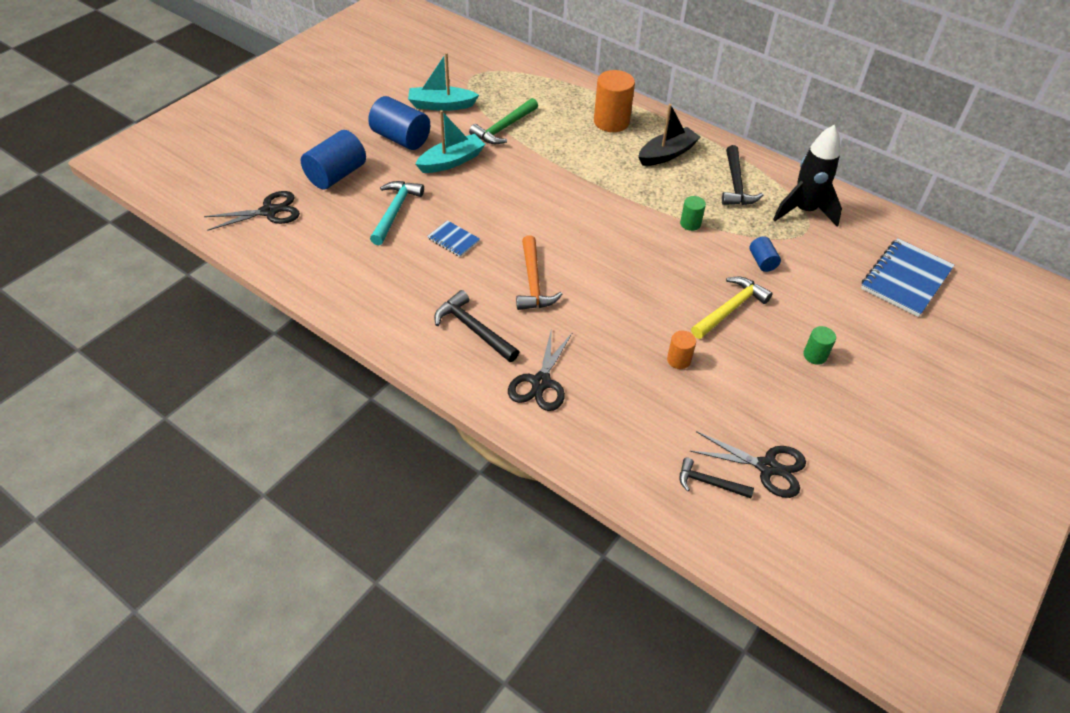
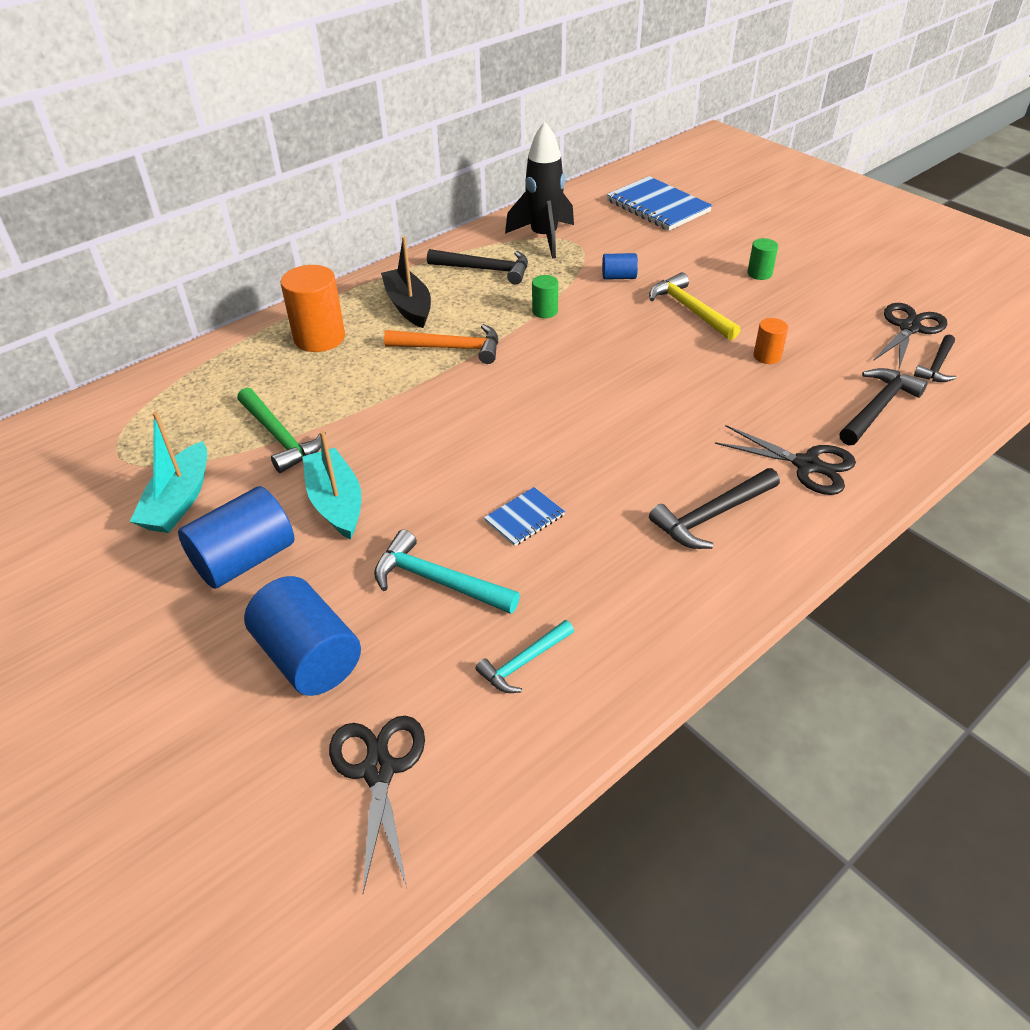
camera: 75 degrees left, 5 degrees down
orange hammer [516,235,562,310] -> orange hammer moved to [384,324,498,364]
none -> turquoise hammer [475,620,574,693]
none -> black hammer [839,368,928,445]

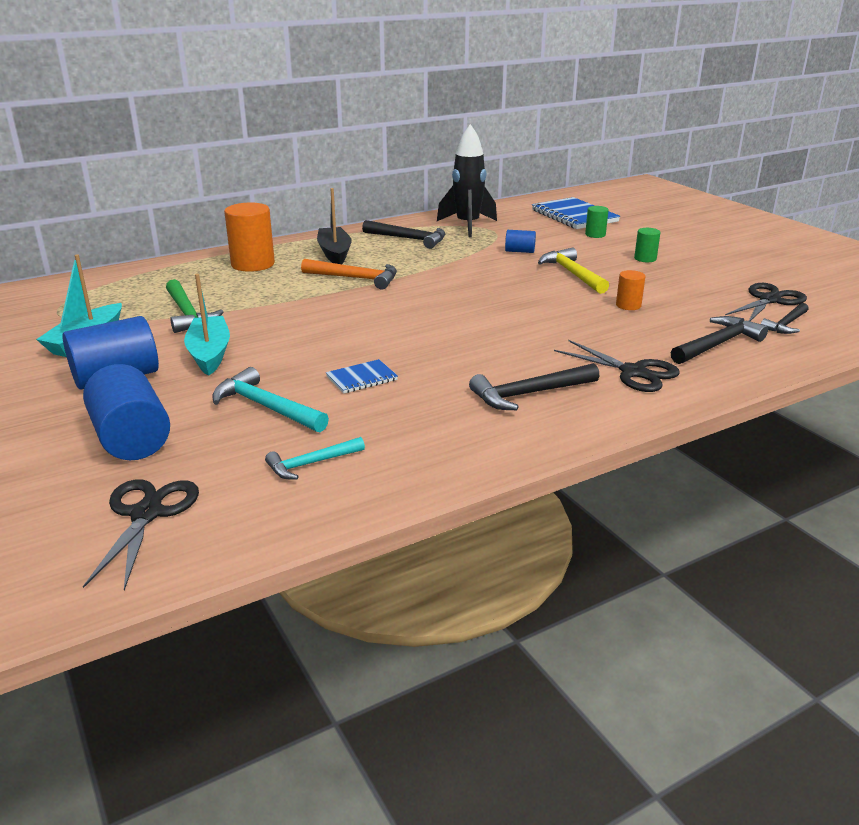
camera: 10 degrees right, 15 degrees down
green cylinder [532,275,558,318] -> green cylinder moved to [585,206,609,238]

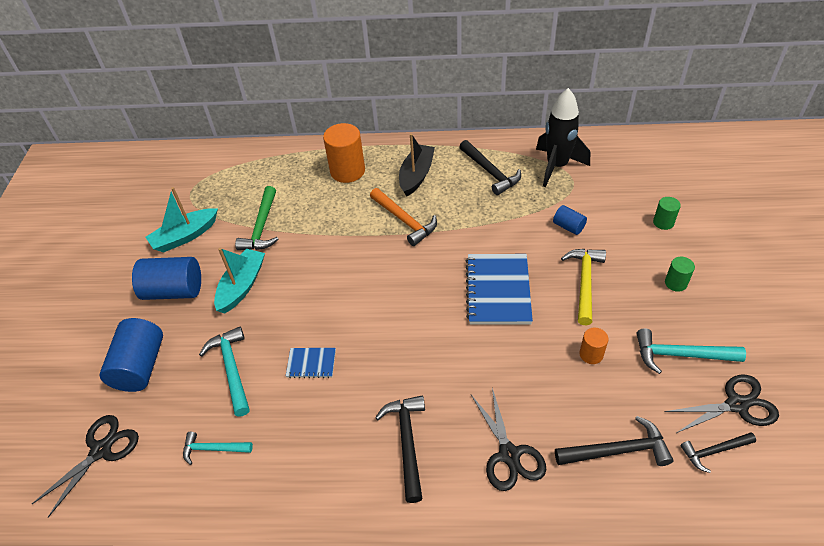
camera: 35 degrees right, 20 degrees up
black hammer [469,363,600,410] -> black hammer turned 75 degrees clockwise [375,395,425,503]
blue notebook [532,197,620,229] -> blue notebook moved to [466,254,533,325]
none -> turquoise hammer [637,328,746,374]

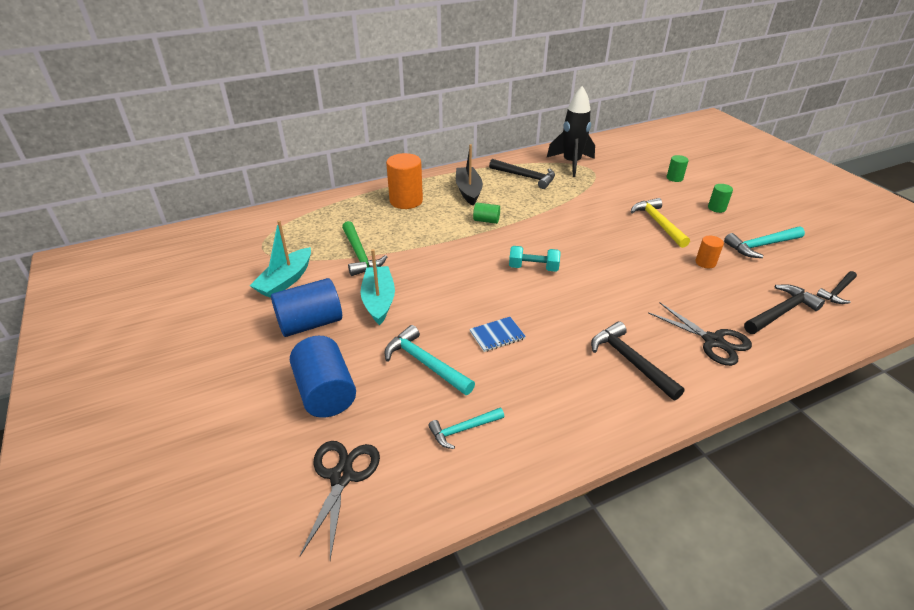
camera: 30 degrees left, 10 degrees down
orange hammer [370,188,437,246] -> green cylinder [473,203,500,224]
blue notebook [466,254,533,325] -> none
blue cylinder [553,205,587,235] -> none
black scissors [664,375,779,434] -> none
none -> turquoise dumbbell [509,246,561,272]

